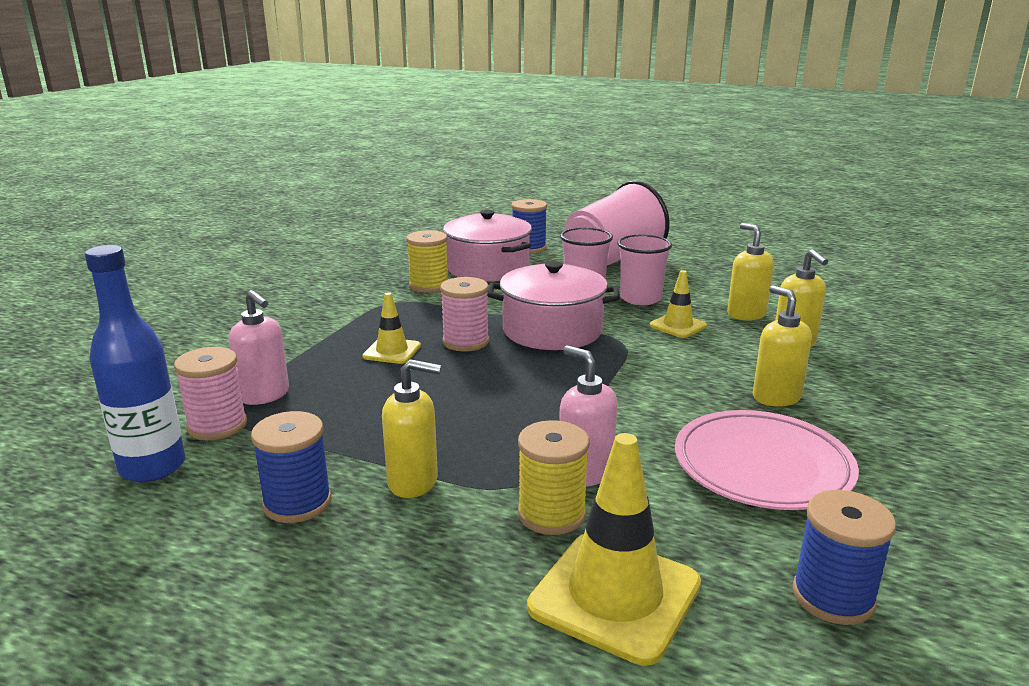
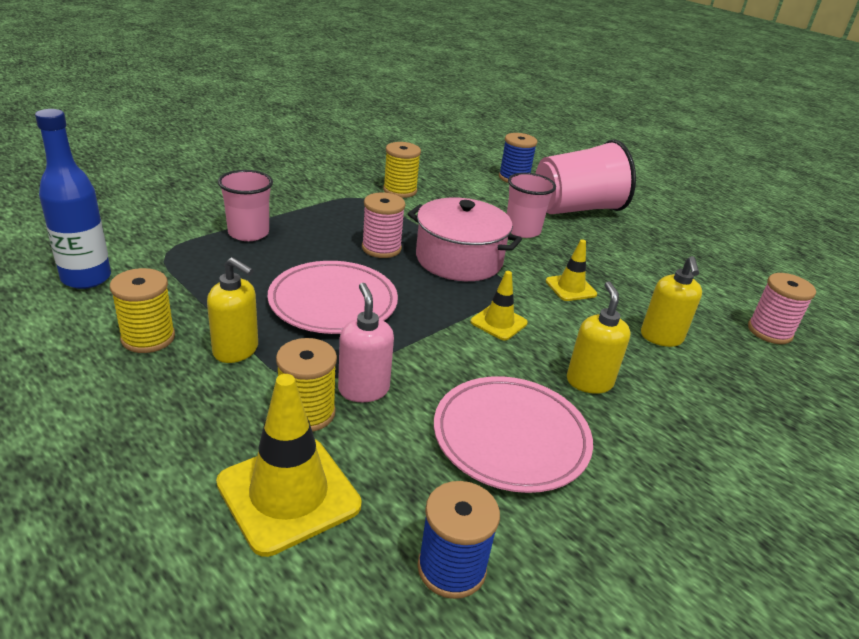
camera: 20 degrees right, 10 degrees up
pink spool [174,347,247,440] -> pink spool moved to [748,273,816,344]
pink soap dispenser [229,290,289,405] -> none
blue spool [251,411,332,523] -> yellow spool [110,268,175,353]
yellow traffic cone [362,292,421,364] -> yellow traffic cone moved to [470,271,528,341]
pink pot [443,210,532,282] -> none
pink cup [617,234,672,305] -> pink cup moved to [218,170,273,241]
yellow soap dispenser [727,223,774,321] -> none
none -> pink plate [268,261,398,334]

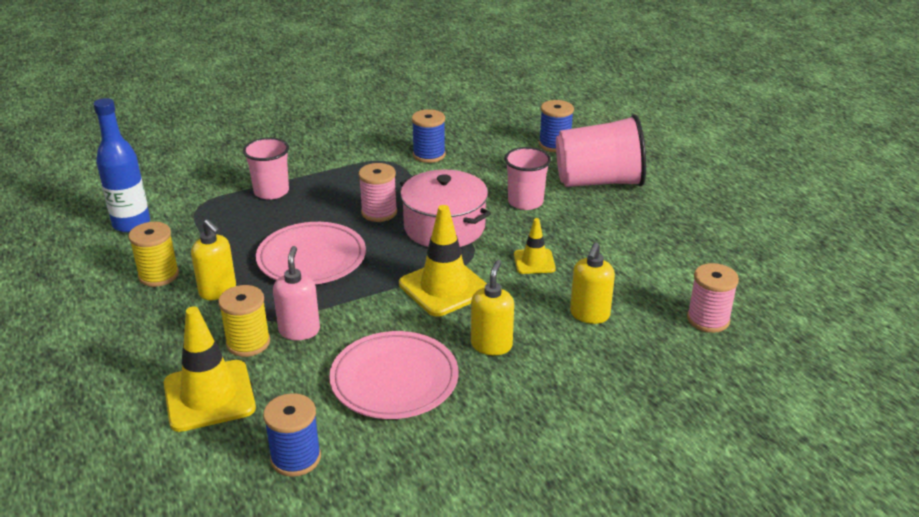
camera: 20 degrees right, 0 degrees up
yellow spool [383,142,421,198] -> blue spool [412,109,446,163]
yellow traffic cone [470,271,528,341] -> yellow traffic cone [399,205,487,317], size x1.80

